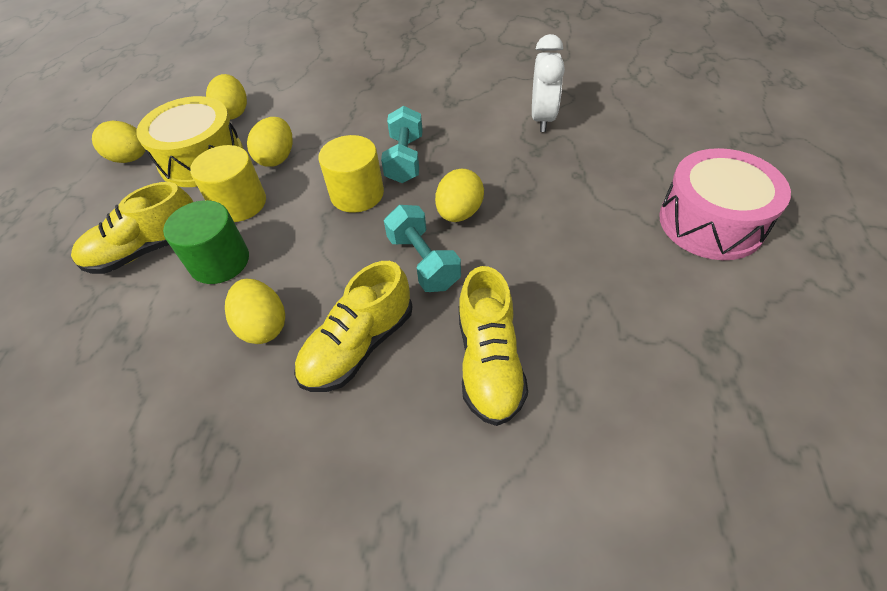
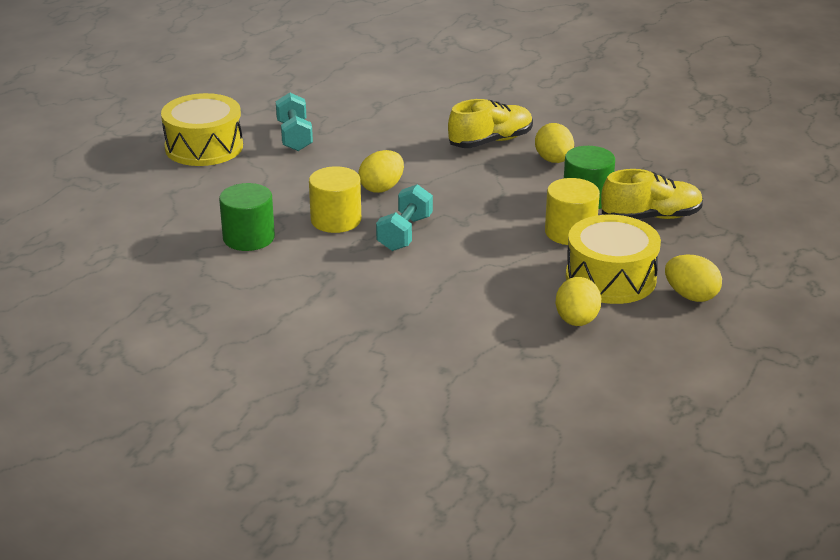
camera: 165 degrees left, 20 degrees down
yellow egg [247,117,293,167] -> none
yellow cylinder [318,135,384,213] -> yellow cylinder moved to [309,166,361,233]
turquoise dumbbell [384,205,461,292] -> turquoise dumbbell moved to [276,93,313,151]
yellow shoe [459,266,528,426] -> none
white clock [532,34,565,132] -> green cylinder [219,183,275,251]
pink drum [659,148,791,260] -> yellow drum [161,93,243,166]

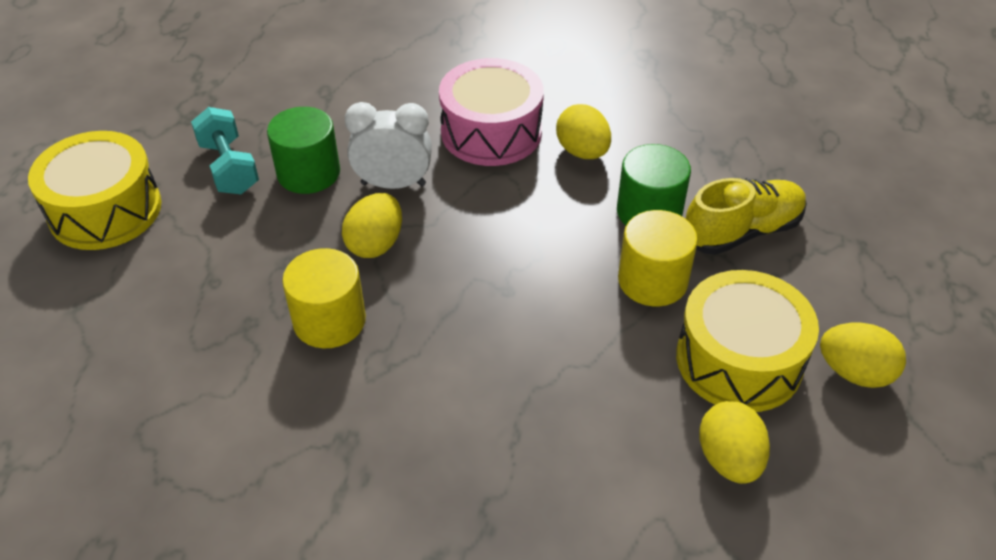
camera: 15 degrees left, 15 degrees up
green cylinder [219,183,275,251] -> green cylinder moved to [267,107,340,194]
turquoise dumbbell [376,184,433,251] -> none
yellow shoe [448,99,533,148] -> pink drum [439,58,544,166]
none -> white clock [345,102,432,189]

